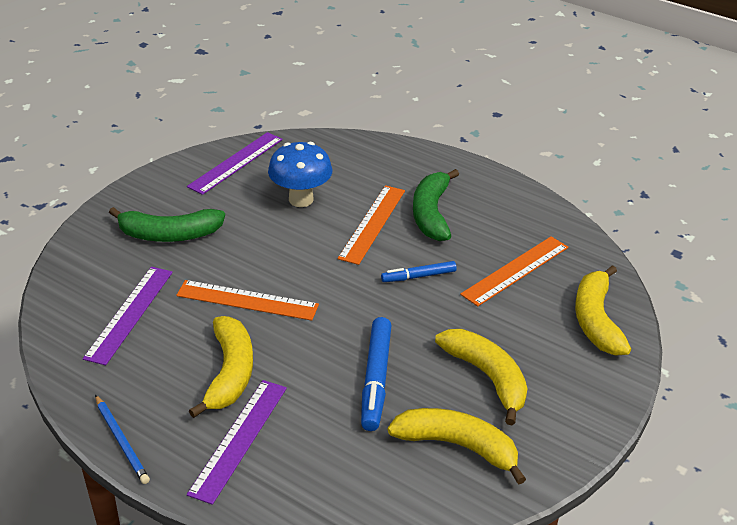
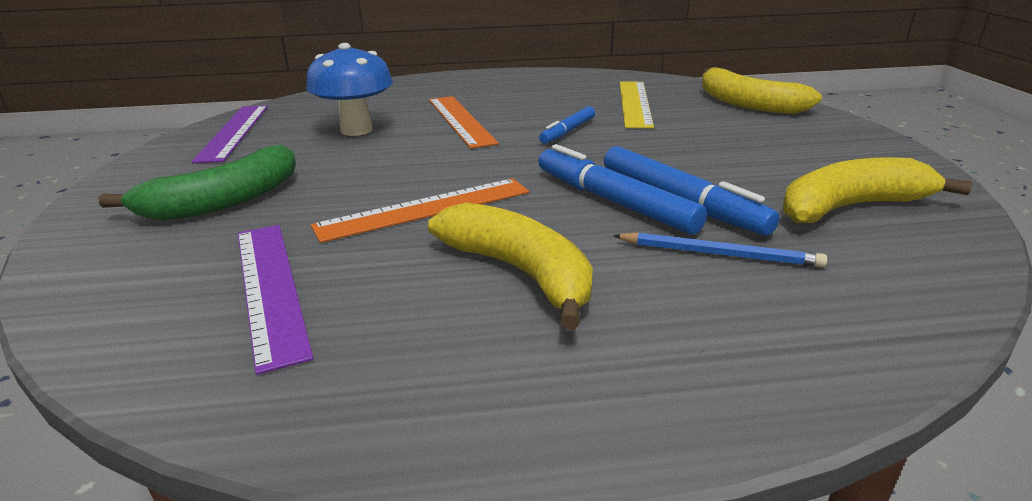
camera: 40 degrees left, 10 degrees down
blue pencil [95,395,150,484] -> blue pencil moved to [613,232,828,267]
purple ruler [187,380,287,505] -> none
green banana [413,169,459,241] -> none
yellow banana [435,329,528,425] -> none
orange ruler [460,236,568,306] -> yellow ruler [620,81,654,128]
none -> blue marker [539,144,707,235]

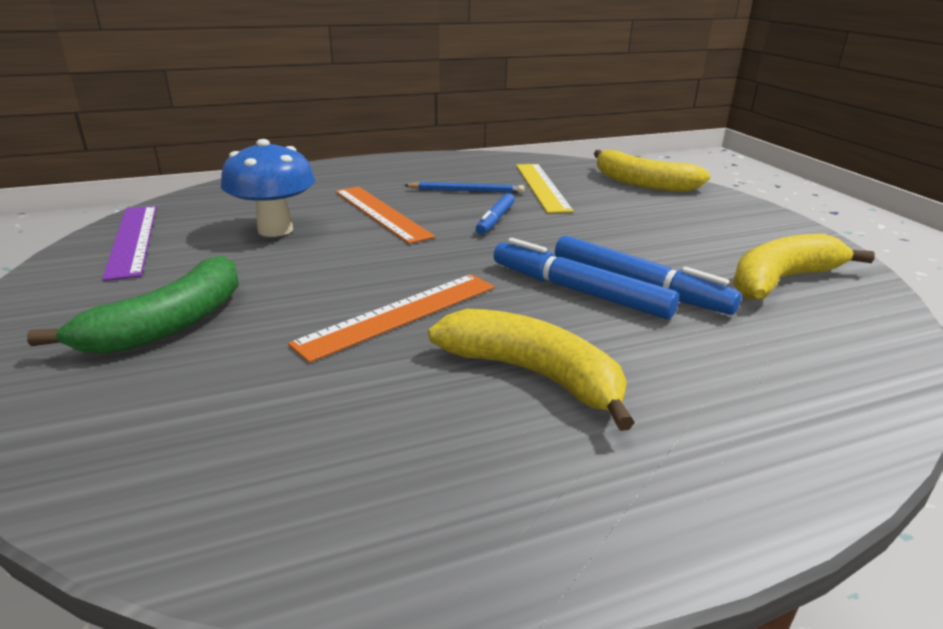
camera: 15 degrees left, 0 degrees up
purple ruler [238,225,313,375] -> none
blue pencil [613,232,828,267] -> blue pencil moved to [404,182,525,193]

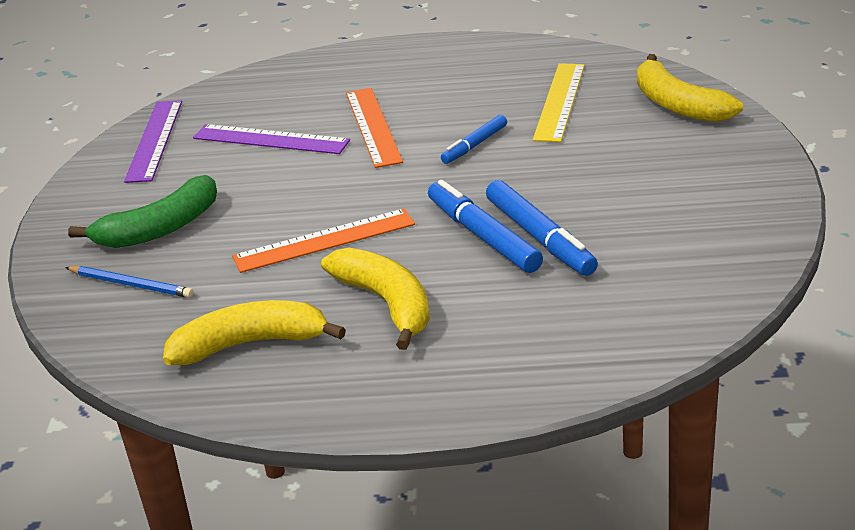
camera: 25 degrees right, 5 degrees up
blue mushroom [221,139,315,237] -> purple ruler [193,124,350,154]
blue pencil [404,182,525,193] -> blue pencil moved to [65,266,194,298]
yellow banana [733,234,875,300] -> yellow banana moved to [163,300,346,365]

